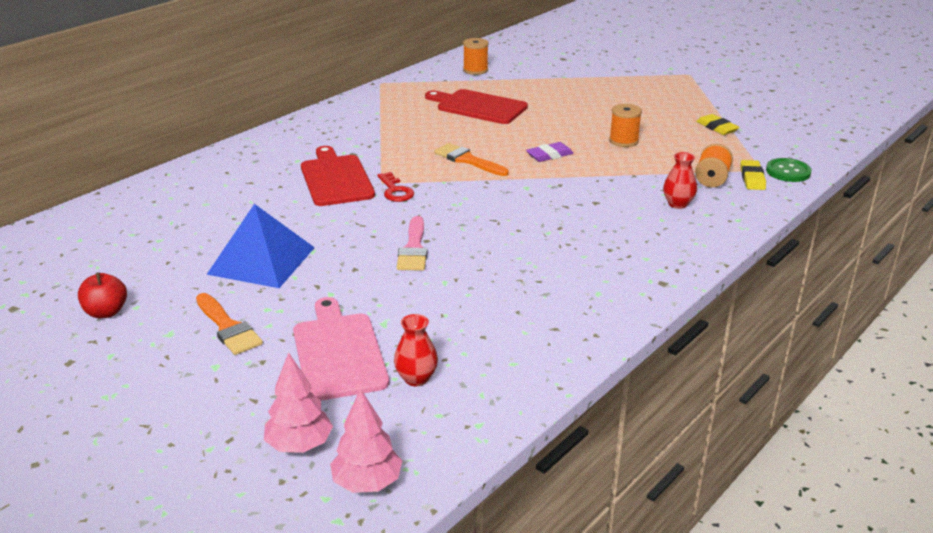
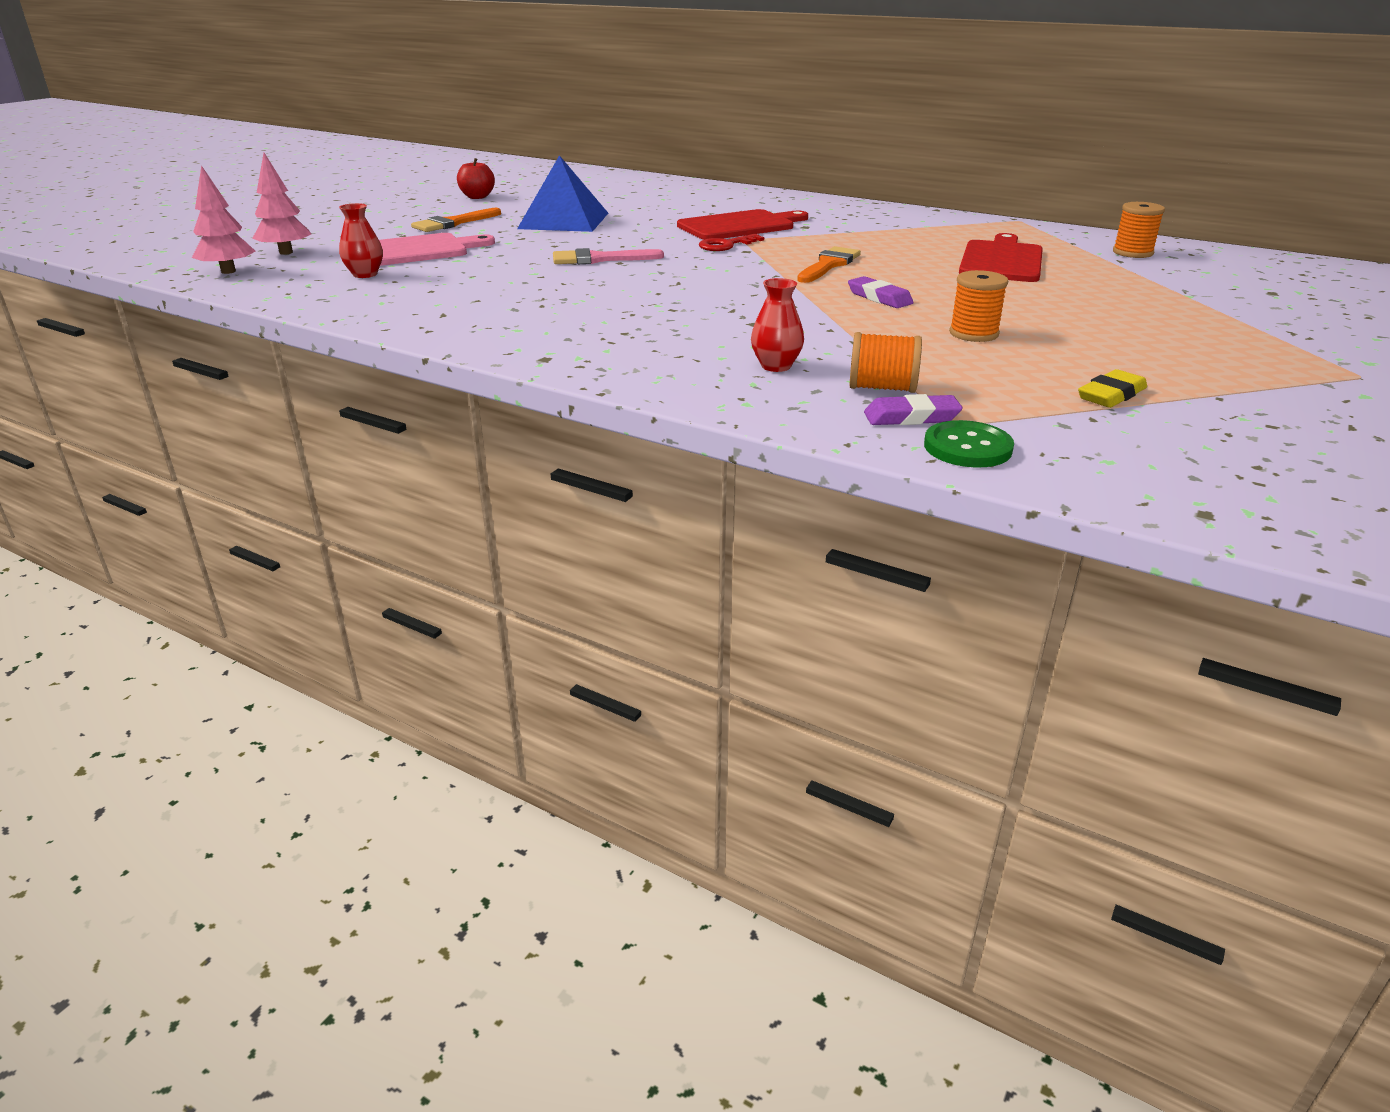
camera: 80 degrees right, 0 degrees up
yellow eraser [740,160,766,190] -> purple eraser [864,394,963,425]

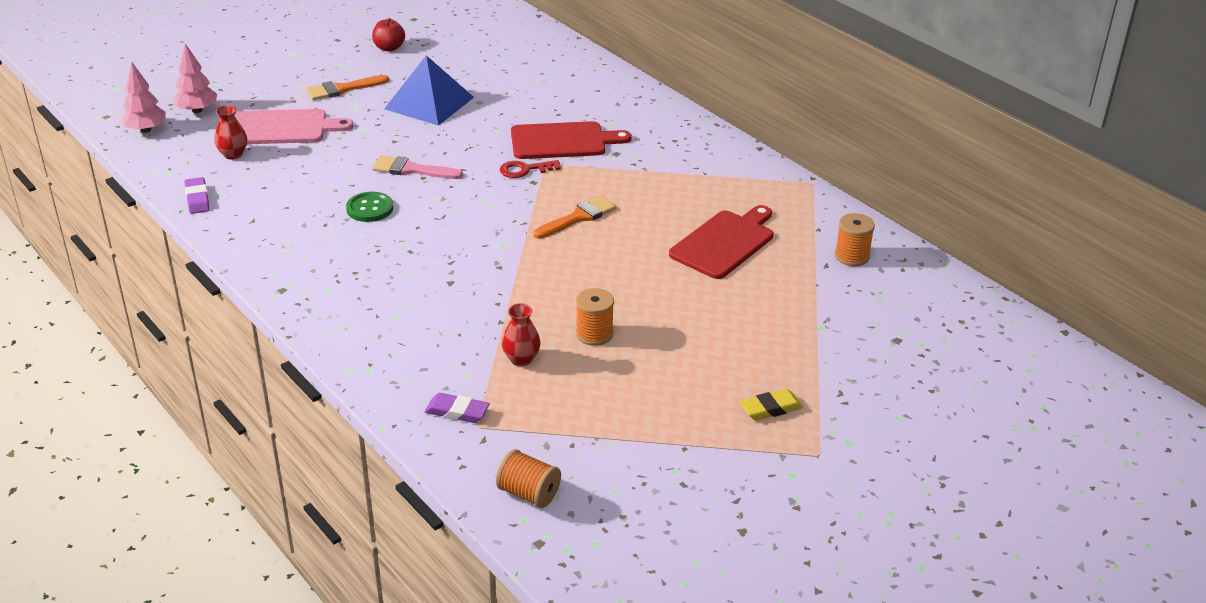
camera: 20 degrees right, 5 degrees up
red vase [751,278,804,372] -> red vase moved to [502,303,541,366]
purple eraser [848,276,913,308] -> purple eraser moved to [185,177,210,214]
orange spool [849,332,922,393] -> orange spool moved to [496,449,561,508]
green button [924,420,1014,468] -> green button moved to [346,192,393,222]
yellow eraser [1078,369,1147,408] -> yellow eraser moved to [740,389,803,421]

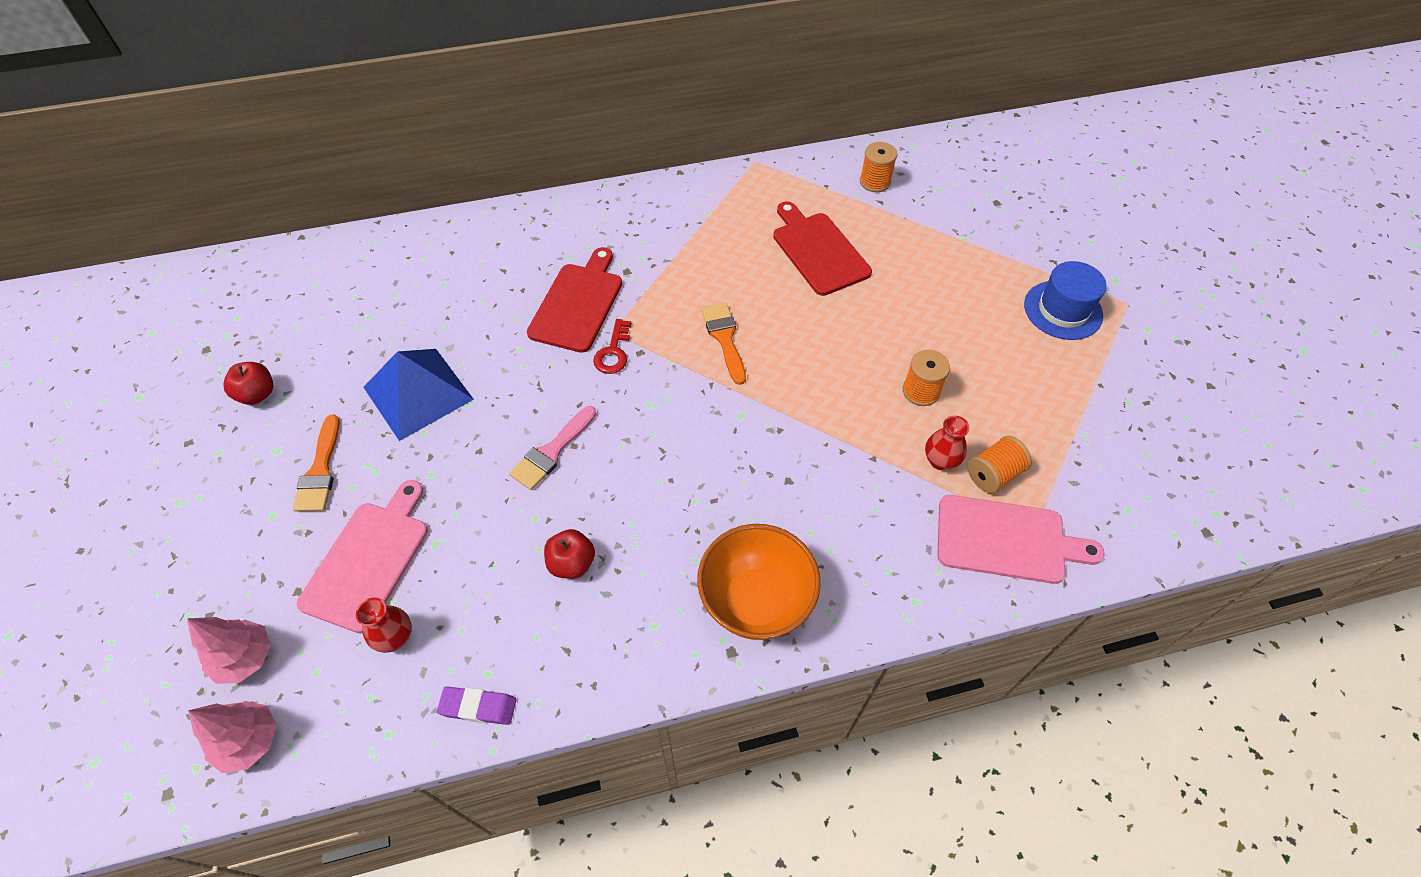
camera: 65 degrees left, 20 degrees up
green button [346,192,393,222] -> none
purple eraser [424,393,490,423] -> pink cutting board [937,495,1105,584]
orange spool [496,449,561,508] -> orange spool moved to [967,436,1032,493]
yellow eraser [740,389,803,421] -> blue hat [1024,261,1107,340]
none -> red apple [544,529,595,579]
none -> orange bowl [697,524,821,640]

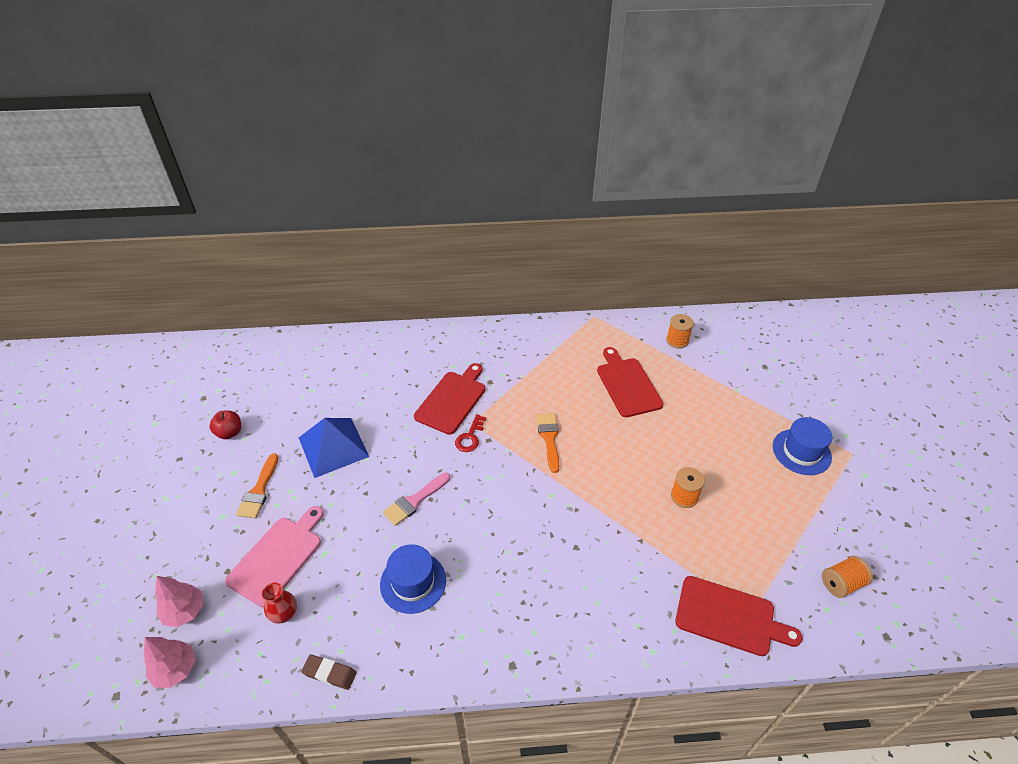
camera: 10 degrees right, 10 degrees down
purple eraser [437,686,516,725] -> brown eraser [301,654,357,690]
red apple [544,529,595,579] -> blue hat [380,544,446,614]
orange bowl [697,524,821,640] -> none
red vase [925,415,970,470] -> none
pink cutting board [937,495,1105,584] -> red cutting board [675,576,803,656]
orange spool [967,436,1032,493] -> orange spool moved to [822,556,873,598]

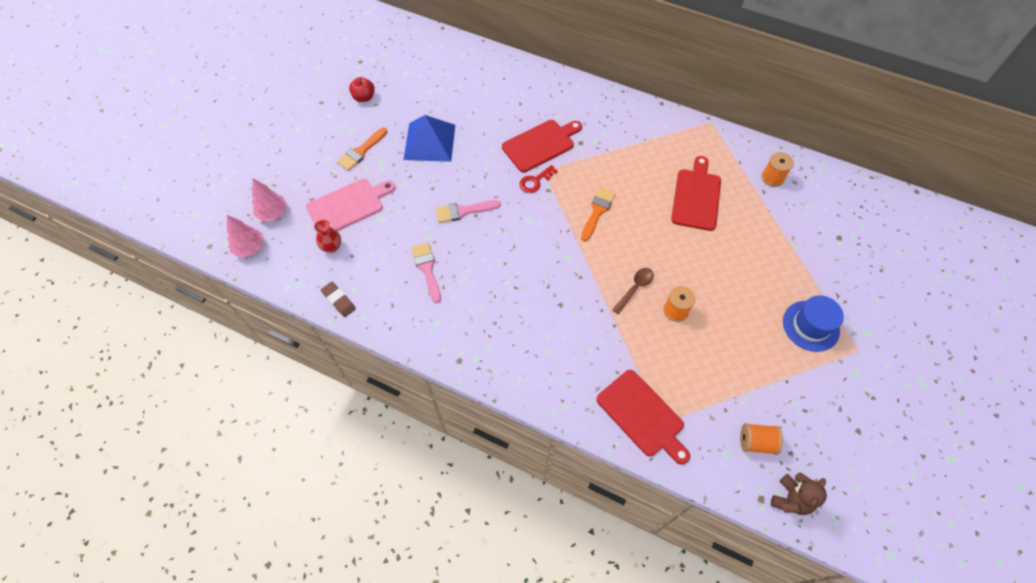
camera: 30 degrees right, 15 degrees up
blue hat [380,544,446,614] -> pink brush [411,242,441,303]
none -> brown spoon [612,268,654,314]
none -> brown teddy bear [771,473,827,515]

